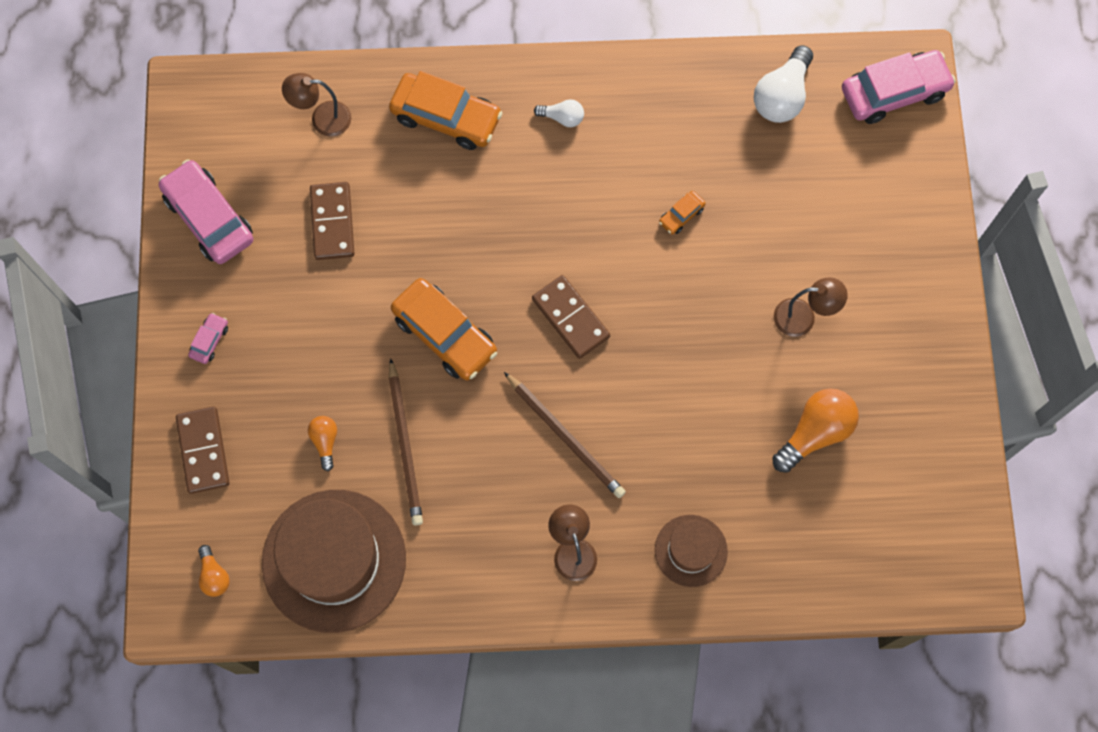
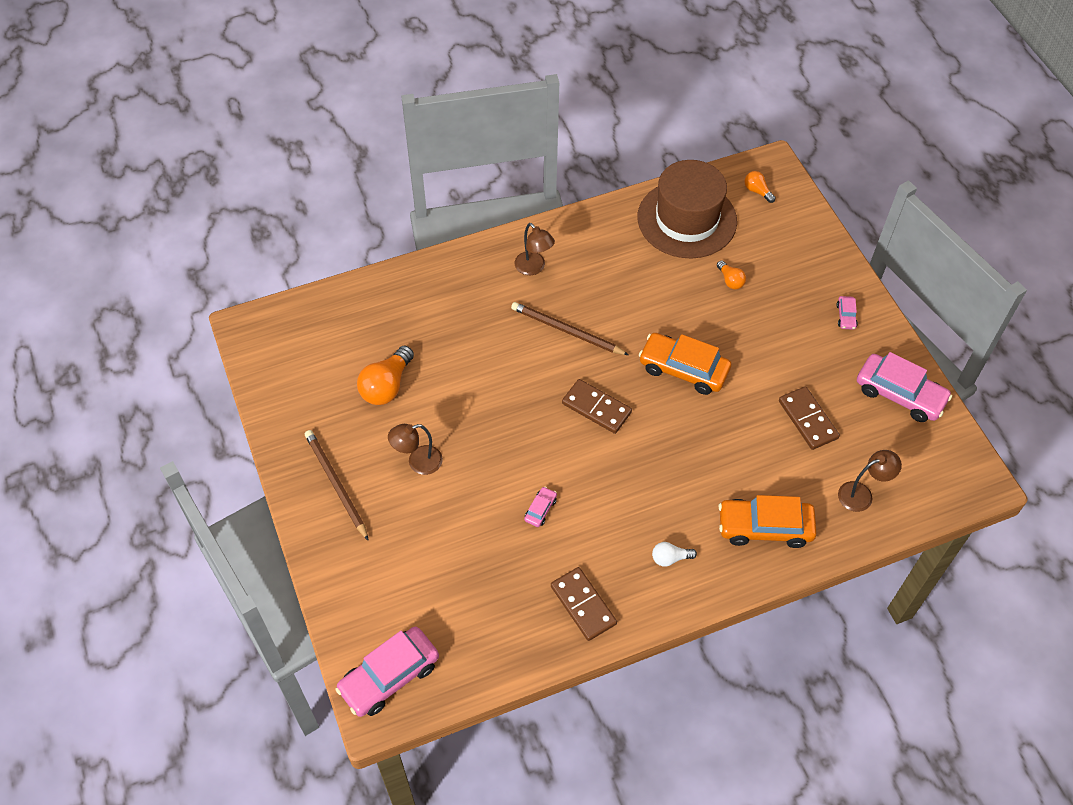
camera: 160 degrees right, 15 degrees down
brown domino [176,407,229,494] -> brown domino moved to [551,567,617,641]
brown pencil [389,358,423,525] -> brown pencil moved to [305,430,369,541]
brown hat [655,515,728,587] -> none
orange car [659,191,706,235] -> pink car [524,487,557,527]
white light bulb [754,45,813,123] -> none

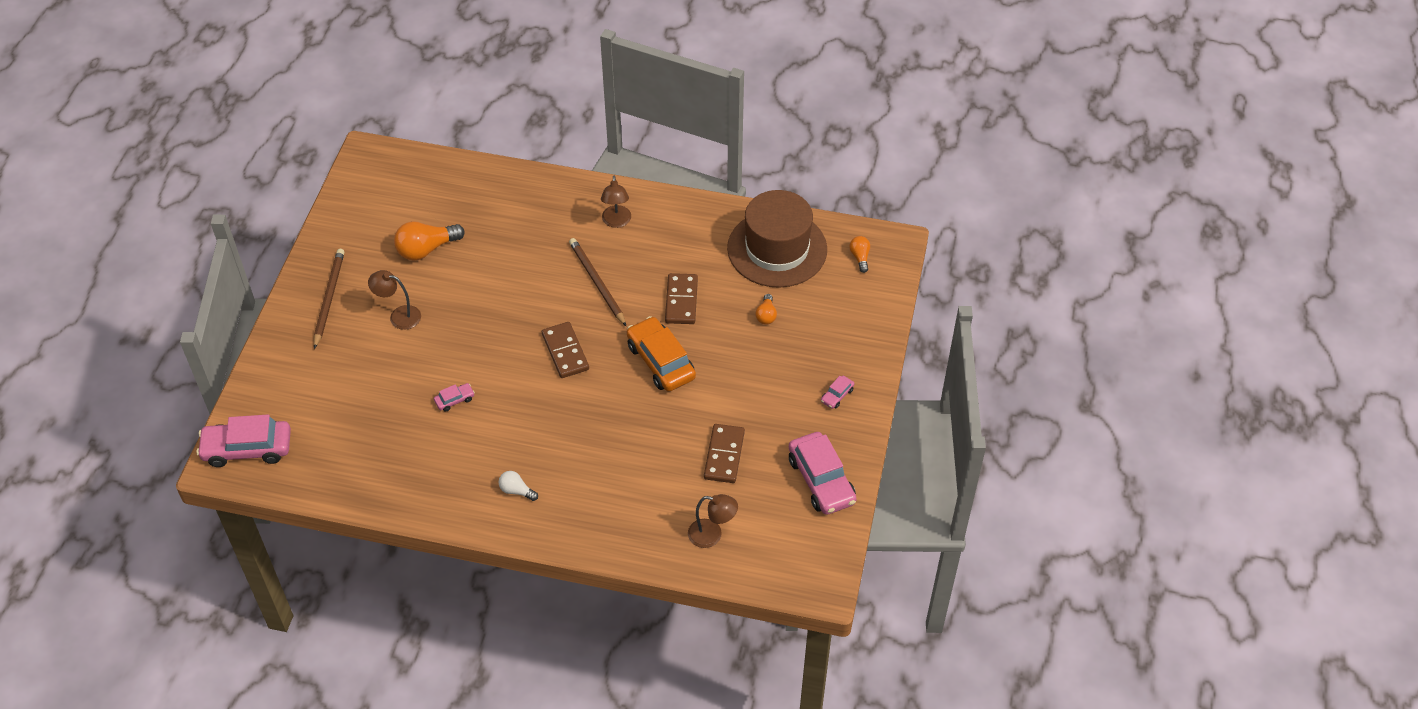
camera: 35 degrees right, 5 degrees down
brown domino [551,567,617,641] -> brown domino moved to [665,273,698,324]
orange car [718,495,817,548] -> none

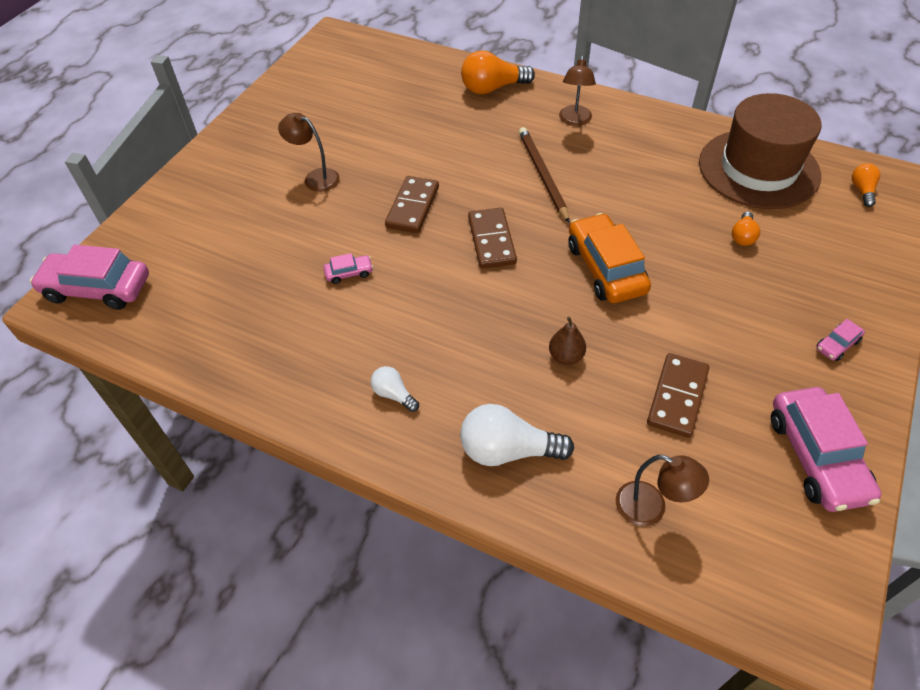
camera: 15 degrees right, 0 degrees up
brown pencil [314,249,344,349] -> none
orange light bulb [394,221,465,261] -> orange light bulb moved to [461,51,535,94]
brown domino [665,273,698,324] -> brown domino moved to [385,176,439,233]
none -> white light bulb [460,404,574,466]
none -> brown pear [549,317,586,365]

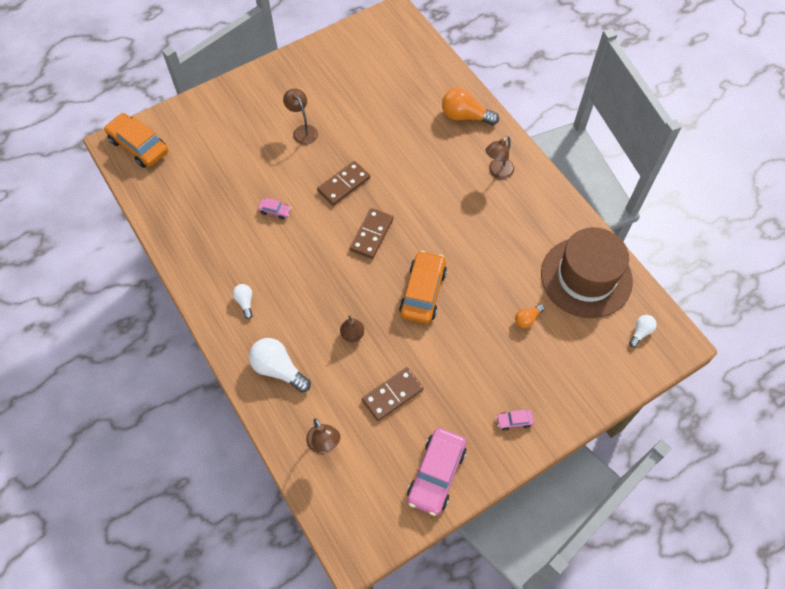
camera: 30 degrees right, 10 degrees up
pink car [30,245,149,310] -> orange car [104,113,168,168]
brown pencil [519,127,570,223] -> none
orange light bulb [852,163,881,207] -> white light bulb [629,315,657,347]

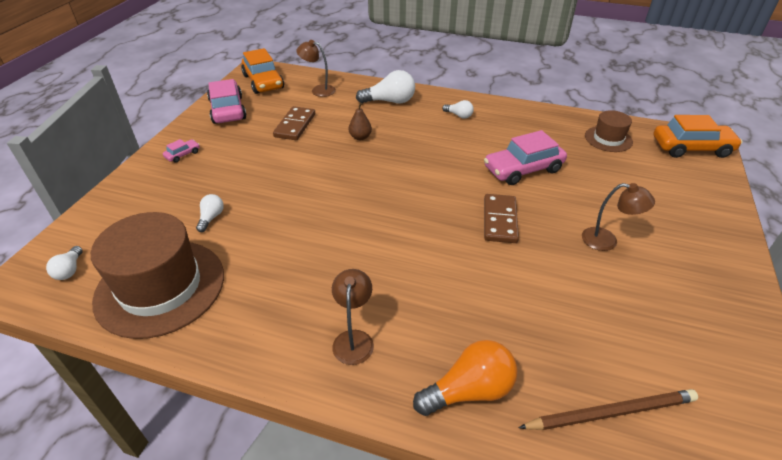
camera: 140 degrees right, 20 degrees down
pink car [258,198,292,220] -> pink car [484,130,567,185], size x2.23
brown domino [350,208,393,259] -> none
orange car [399,251,447,324] -> orange car moved to [241,48,284,94]
orange light bulb [515,304,545,328] -> white light bulb [196,194,224,232]
none -> brown pencil [518,389,698,430]
none -> brown hat [585,110,633,152]

